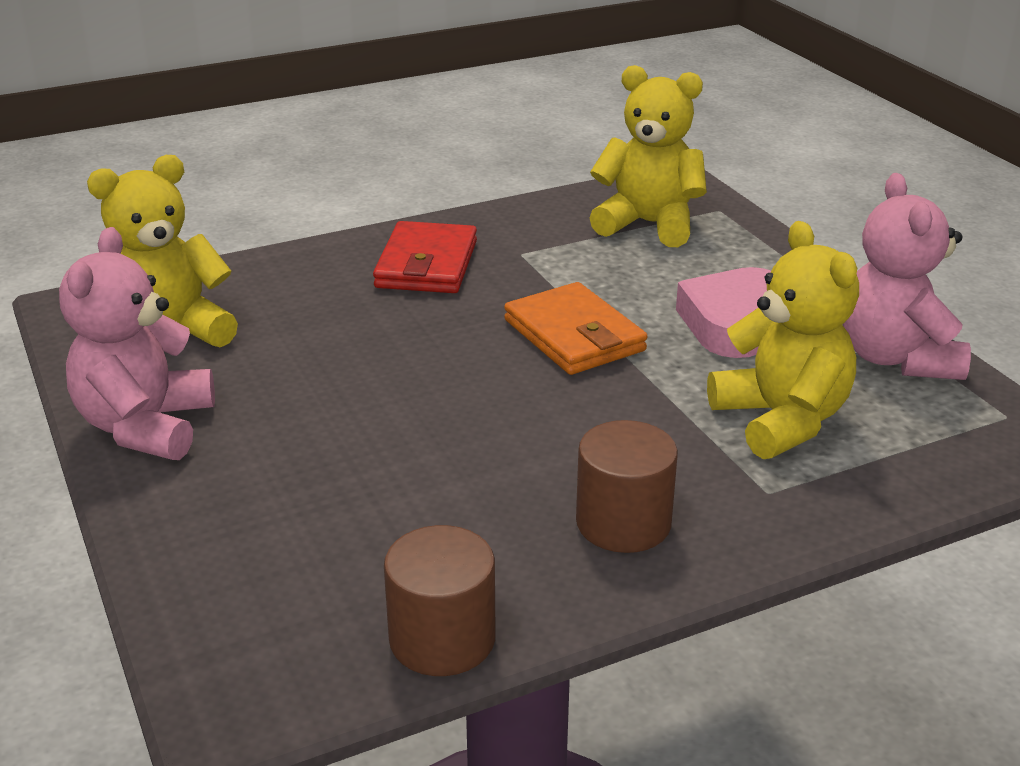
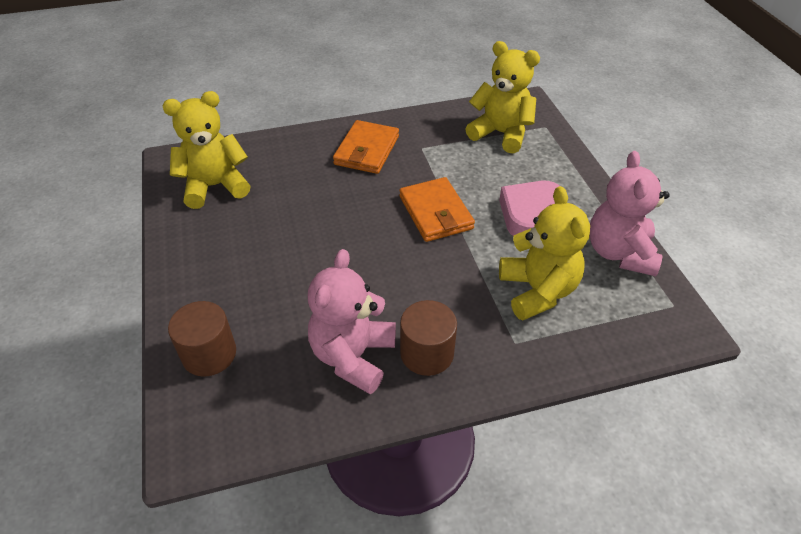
camera: 10 degrees right, 15 degrees up
pink teddy bear [59,227,215,460] -> pink teddy bear moved to [308,249,396,394]
red wallet [373,221,477,293] -> orange wallet [333,120,399,174]
brown cylinder [384,525,496,676] -> brown cylinder moved to [168,301,236,377]

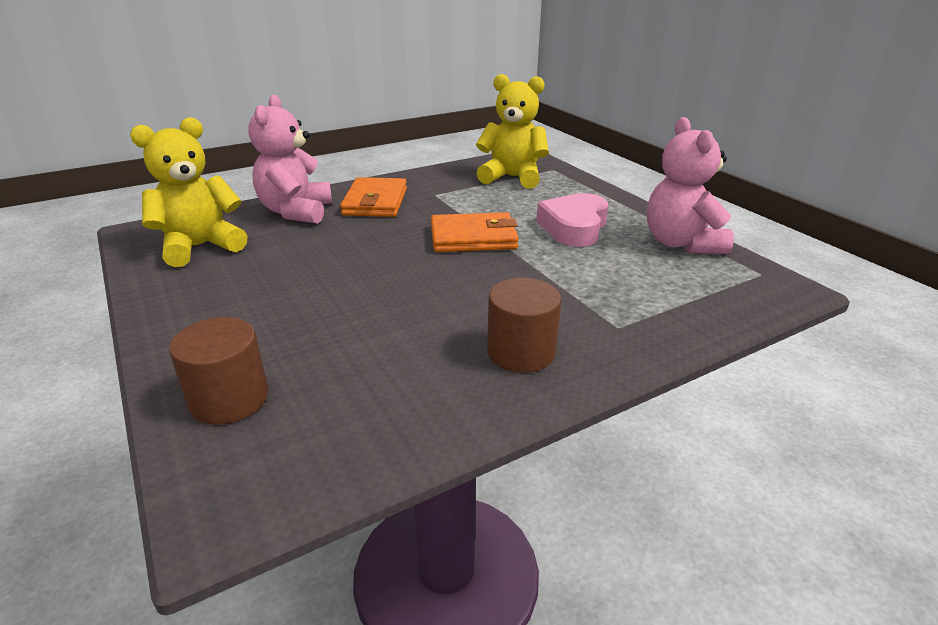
camera: 15 degrees left, 15 degrees down
pink teddy bear [308,249,396,394] -> pink teddy bear moved to [248,95,332,224]
orange wallet [399,177,475,242] -> orange wallet turned 60 degrees counterclockwise [431,212,519,252]
yellow teddy bear [499,186,590,321] -> none

